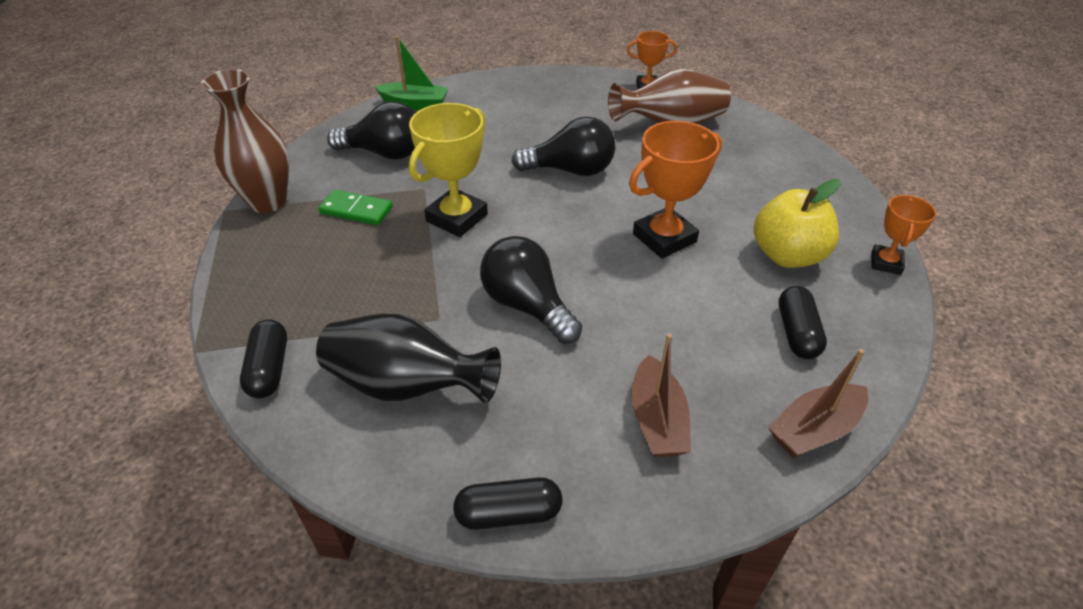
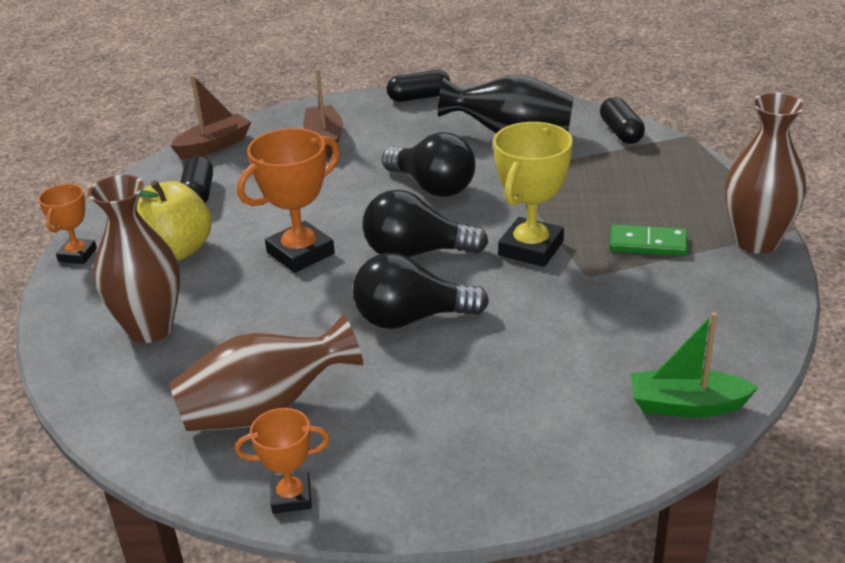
camera: 175 degrees right, 10 degrees down
black light bulb [327,101,415,159] -> black light bulb moved to [362,190,488,257]
none -> brown vase [88,175,180,343]

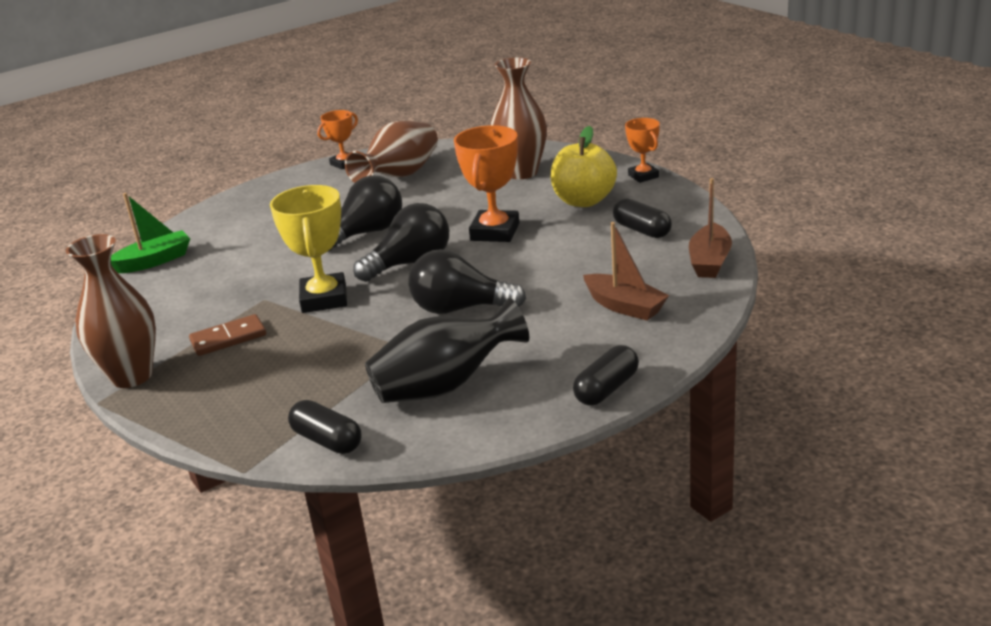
camera: 145 degrees right, 5 degrees down
green domino [609,224,688,256] -> brown domino [189,314,266,356]

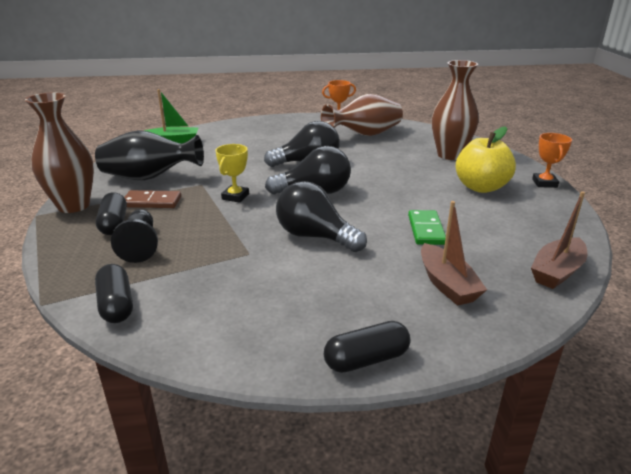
camera: 25 degrees right, 0 degrees up
yellow trophy [270,185,347,313] -> yellow trophy [215,144,249,203], size x0.59
black vase [365,298,529,403] -> black vase moved to [95,130,204,180]
orange trophy [454,125,519,242] -> none
black capsule [613,199,672,238] -> black capsule moved to [96,192,127,235]
none -> black pawn [111,209,158,263]
none -> green domino [408,210,446,245]

